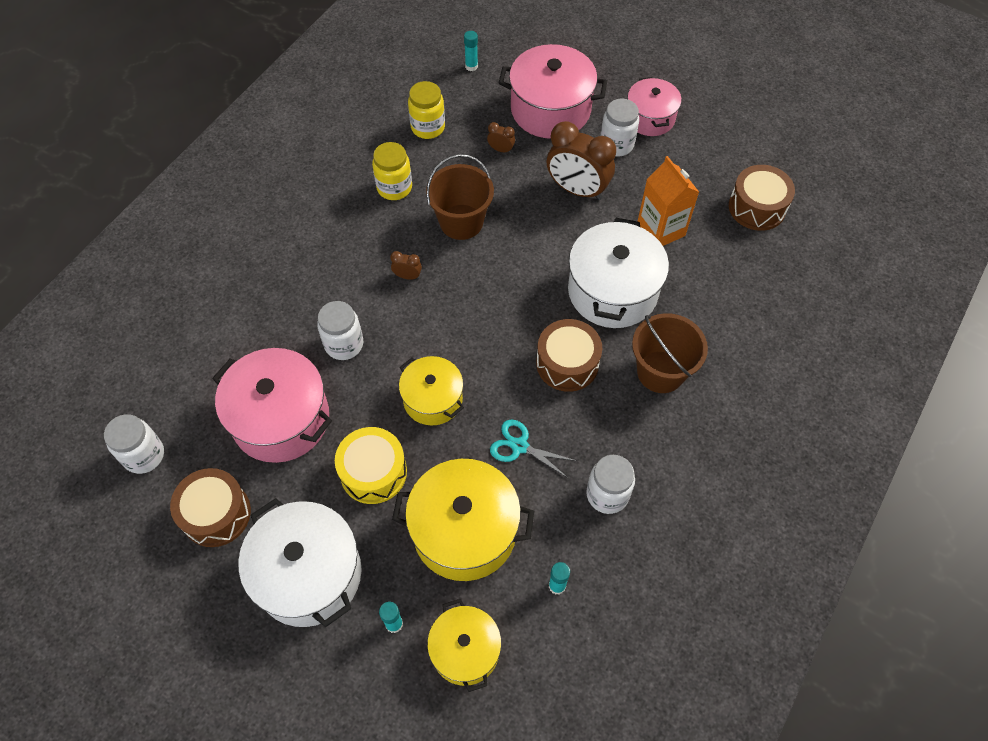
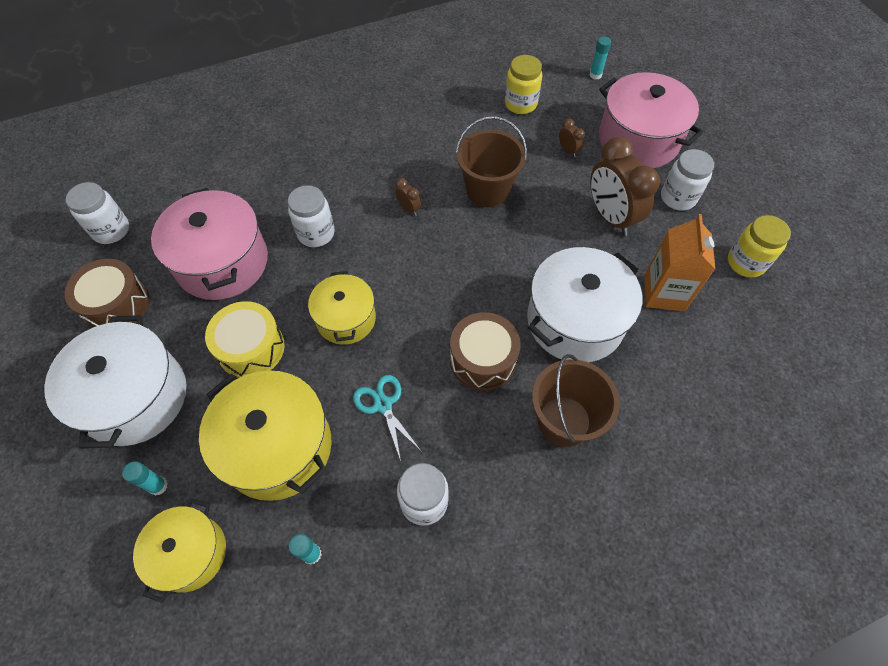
camera: 35 degrees right, 0 degrees up
yellow jar [372,142,412,200] -> yellow jar moved to [728,215,791,278]
pink pot [627,77,681,136] -> none
brown drum [729,165,795,231] -> none

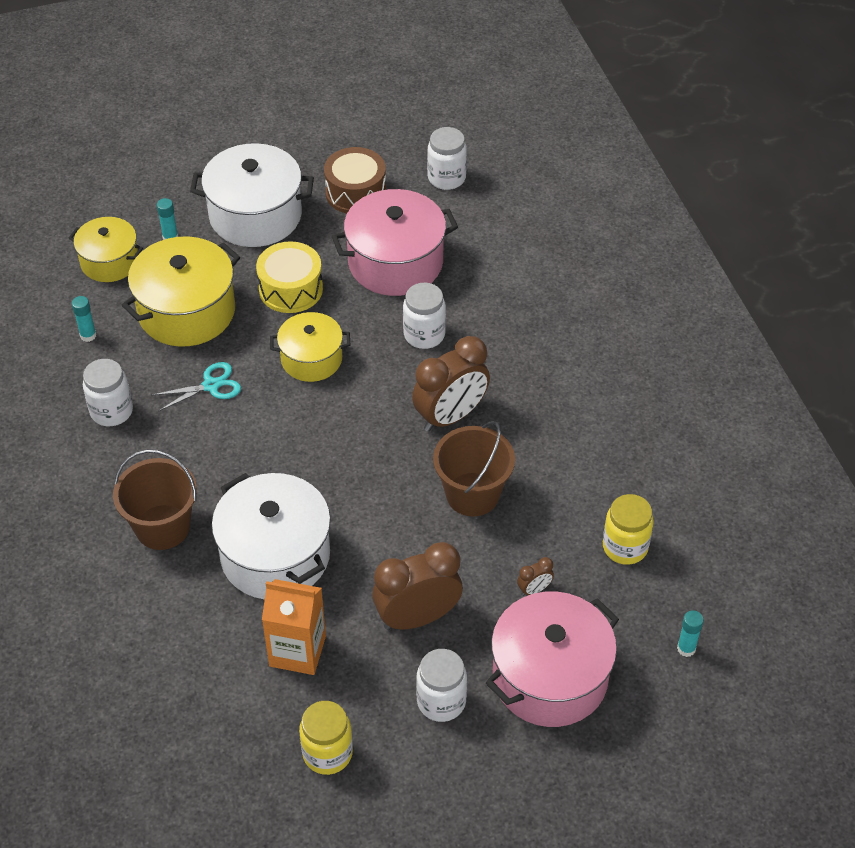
camera: 95 degrees right, 10 degrees down
brown clock [395,178,421,216] -> brown clock [412,336,490,432], size x2.34
brown drum [450,312,521,390] -> none

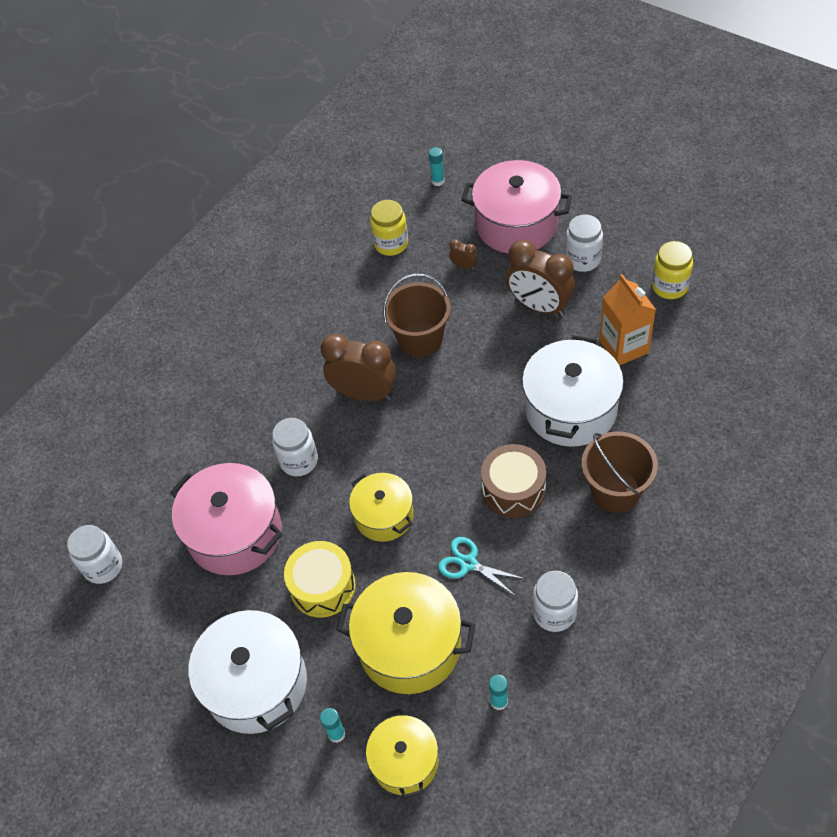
camera: 120 degrees left, 5 degrees up
brown drum [324,147,386,214] -> brown drum moved to [481,444,546,518]

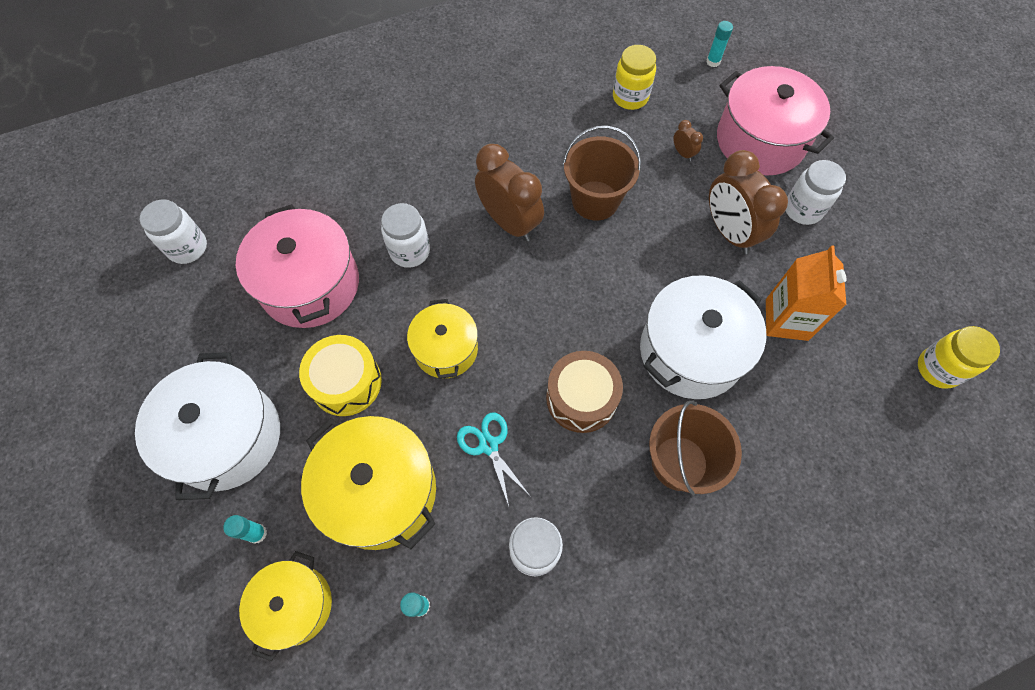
camera: 25 degrees right, 10 degrees up
yellow jar [652,241,693,299] -> yellow jar moved to [918,326,1000,389]

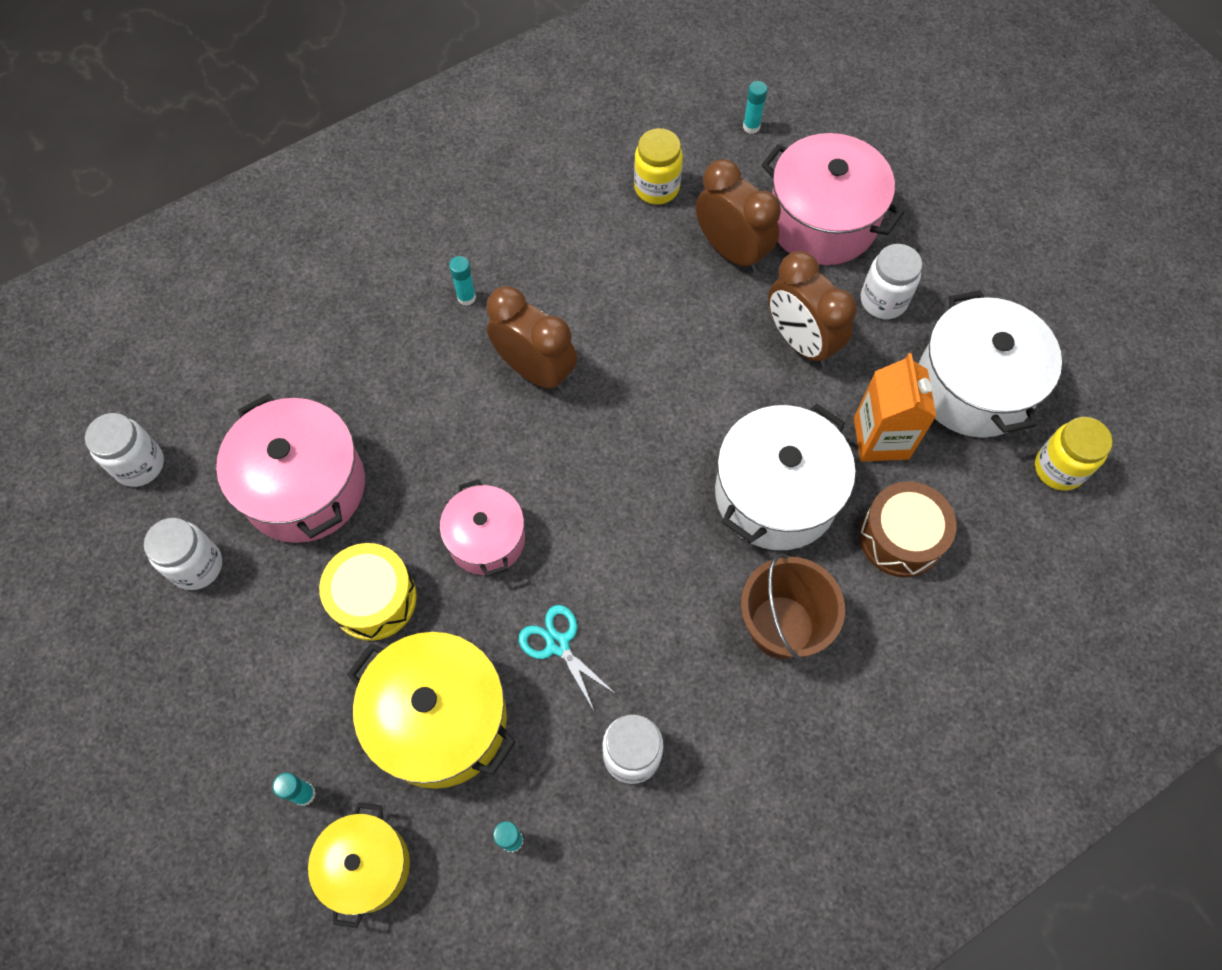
camera: 10 degrees left, 0 degrees up
white pot [135,352,280,500] -> white pot moved to [918,290,1062,437]
white jar [381,203,430,268] -> white jar moved to [144,518,222,590]
yellow pot [407,299,478,379] -> pink pot [440,479,525,576]
brown drum [546,351,623,433] -> brown drum moved to [859,481,956,578]
brown bucket [563,125,641,221] -> none
brown clock [673,120,703,161] -> brown clock [696,159,781,272], size x2.34
none -> turquoise glue stick [449,256,476,306]

